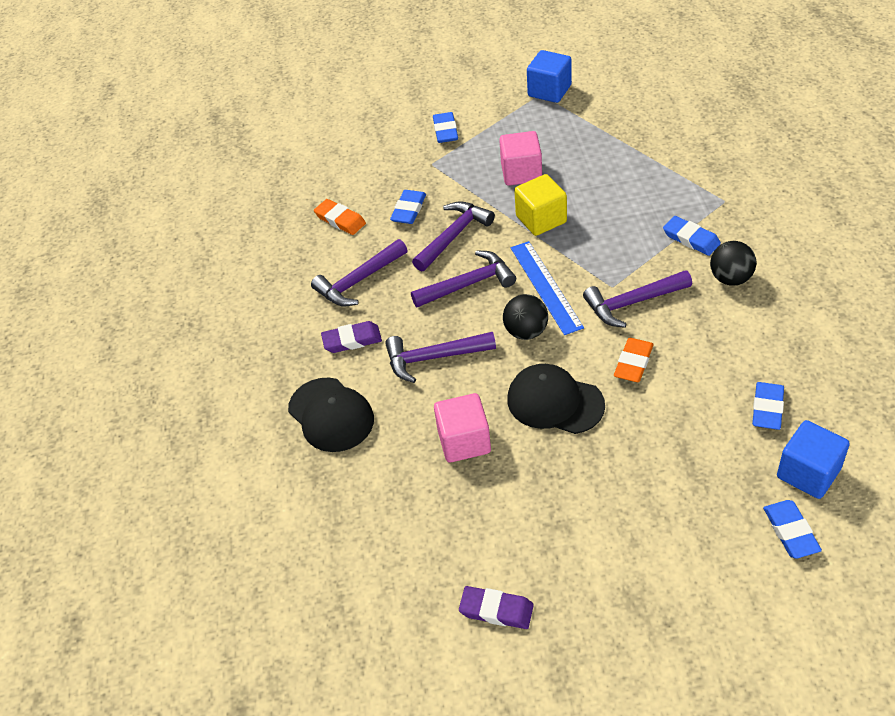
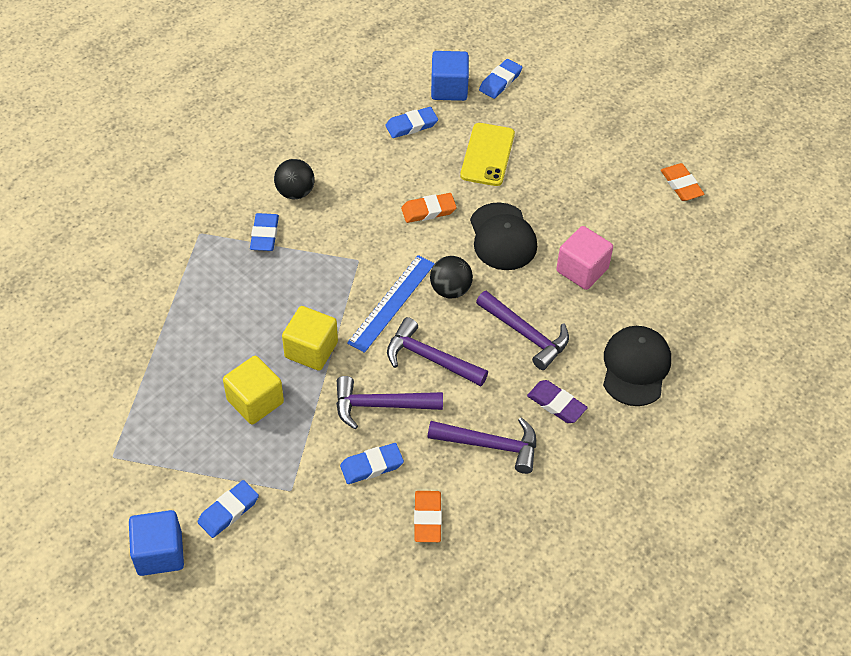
camera: 135 degrees left, 5 degrees up
purple eraser [459,586,534,629] -> orange eraser [661,163,704,201]
pink cube [499,131,542,186] -> yellow cube [223,356,284,425]
blue cube [527,50,572,103] -> blue cube moved to [129,510,184,576]
purple hammer [583,270,692,328] -> none
none -> yellow phone [460,123,515,186]

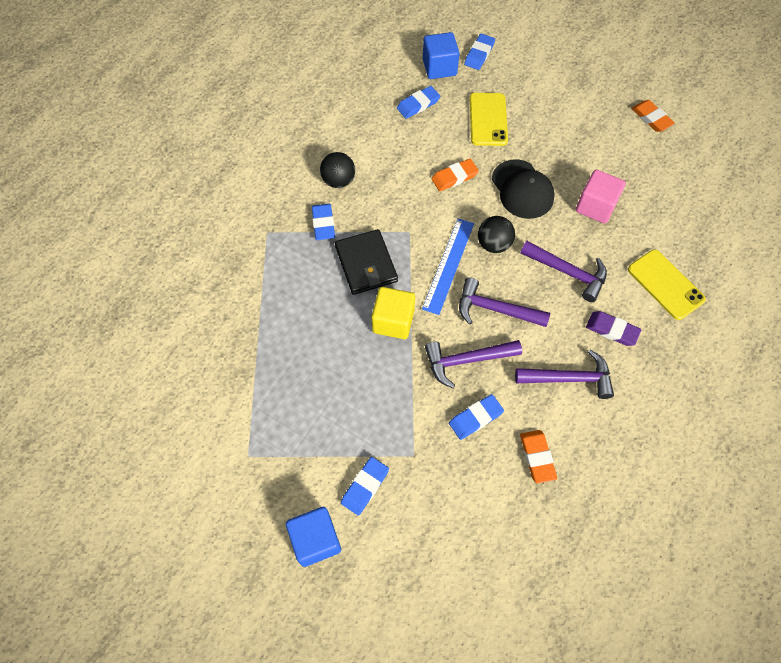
camera: 10 degrees left, 10 degrees up
yellow cube [223,356,284,425] -> none
black cap [603,326,671,406] -> yellow phone [628,250,706,320]
none -> black wallet [335,229,398,295]

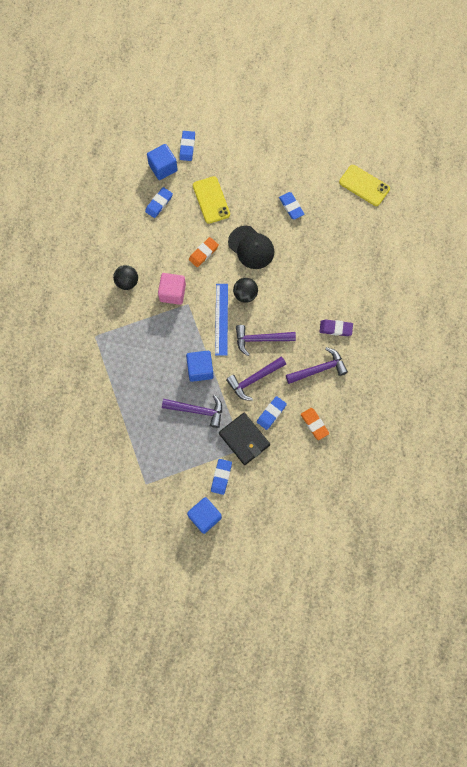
camera: 20 degrees left, 10 degrees up
blue eraser [312,204,335,240] -> blue eraser moved to [279,192,304,220]
black wallet [335,229,398,295] -> black wallet moved to [219,413,270,465]
yellow cube [372,287,415,339] -> blue cube [186,351,214,382]
purple hammer [520,241,607,302] -> purple hammer moved to [162,395,222,428]
pink cube [576,169,626,224] -> pink cube moved to [158,273,186,305]
yellow phone [628,250,706,320] -> yellow phone moved to [339,165,390,206]
orange eraser [631,100,675,132] -> none

